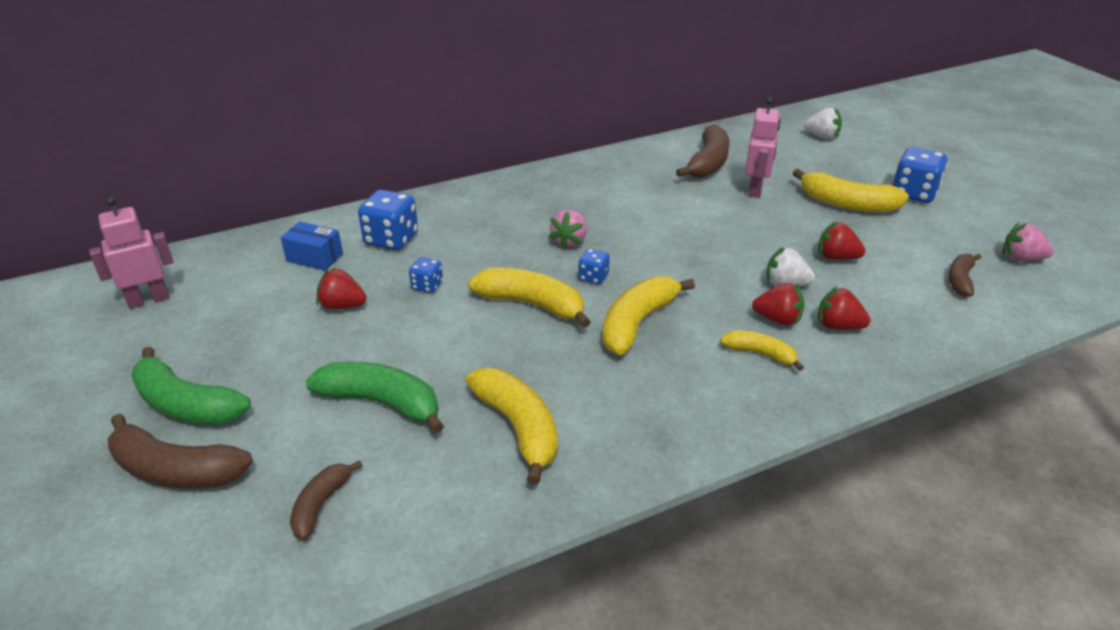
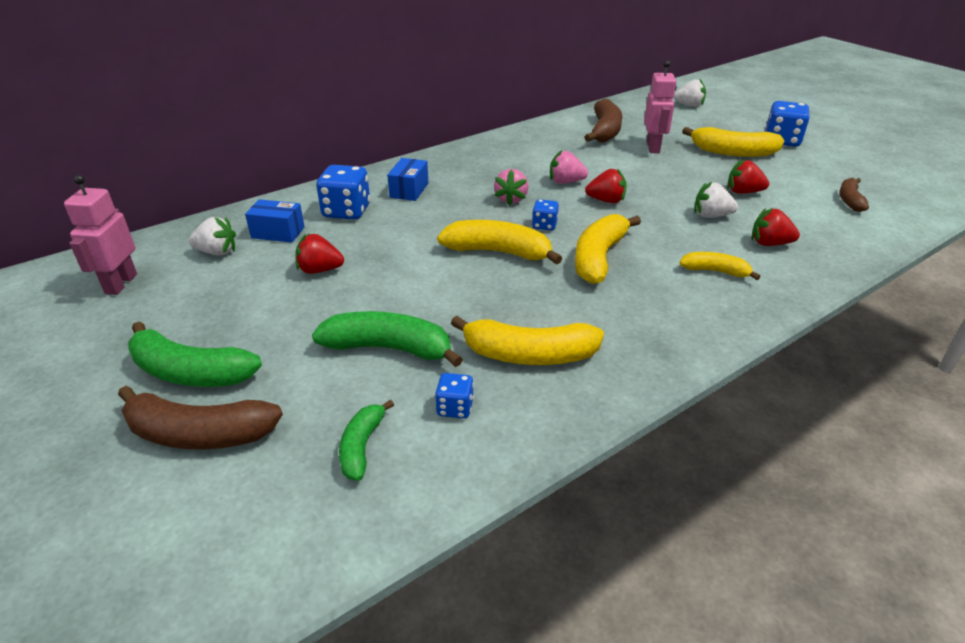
camera: 10 degrees left, 0 degrees up
pink robot [89,197,173,309] -> pink robot turned 45 degrees counterclockwise [64,175,137,295]
brown banana [290,460,363,540] -> green banana [339,399,394,481]
blue dice [409,257,443,293] -> blue dice moved to [435,373,474,419]
yellow banana [466,368,558,485] -> yellow banana turned 135 degrees clockwise [451,316,604,365]
red strawberry [752,283,804,326] -> red strawberry moved to [585,168,627,203]
pink strawberry [1002,223,1054,261] -> pink strawberry moved to [550,150,588,184]
none -> white strawberry [189,217,236,256]
none -> blue box [387,158,428,201]

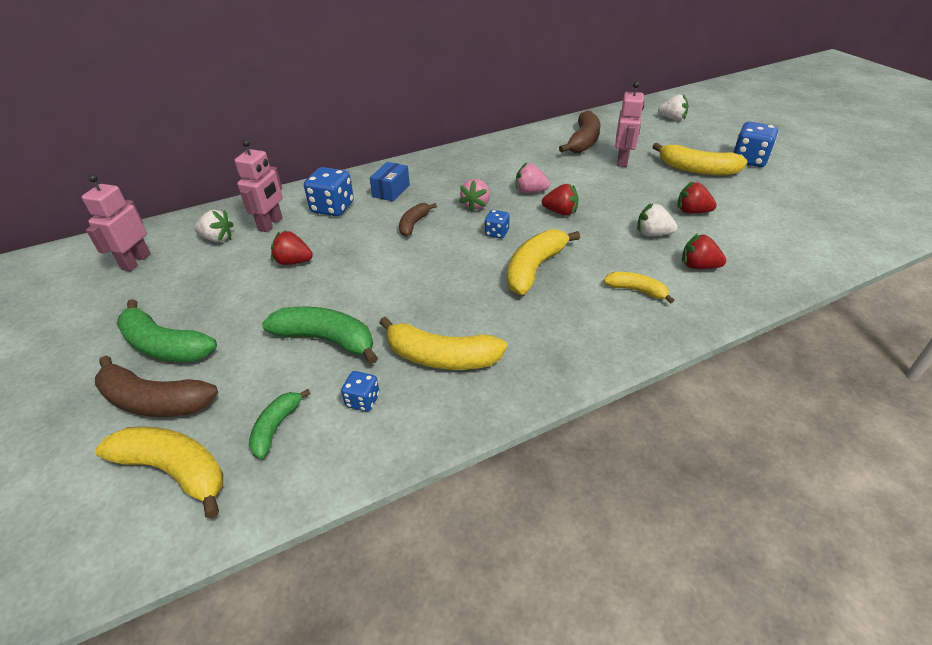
camera: 10 degrees right, 5 degrees up
blue box [245,199,305,243] -> pink robot [235,139,283,232]
yellow banana [437,220,562,265] -> yellow banana moved to [95,426,223,519]
brown banana [839,178,869,212] -> brown banana moved to [399,203,437,237]

